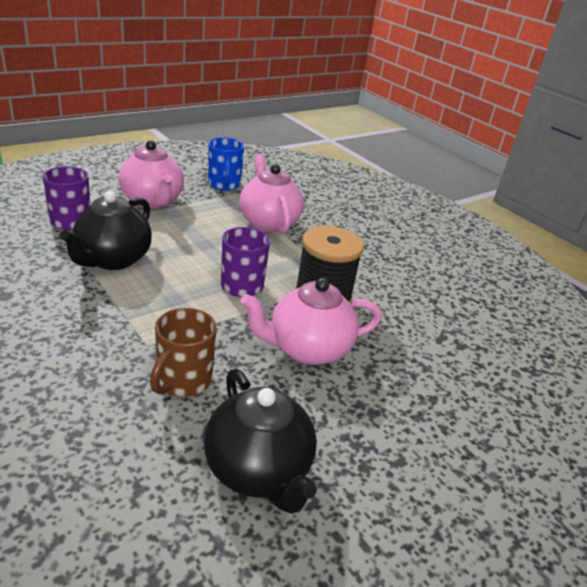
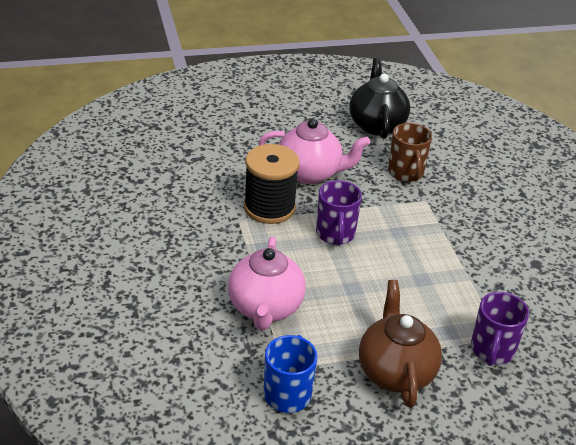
camera: 155 degrees left, 5 degrees up
black teapot [60,191,152,270] -> none
pink teapot [119,140,184,209] -> brown teapot [359,280,442,408]
brown mug [150,308,217,397] -> brown mug turned 120 degrees clockwise [388,123,432,182]

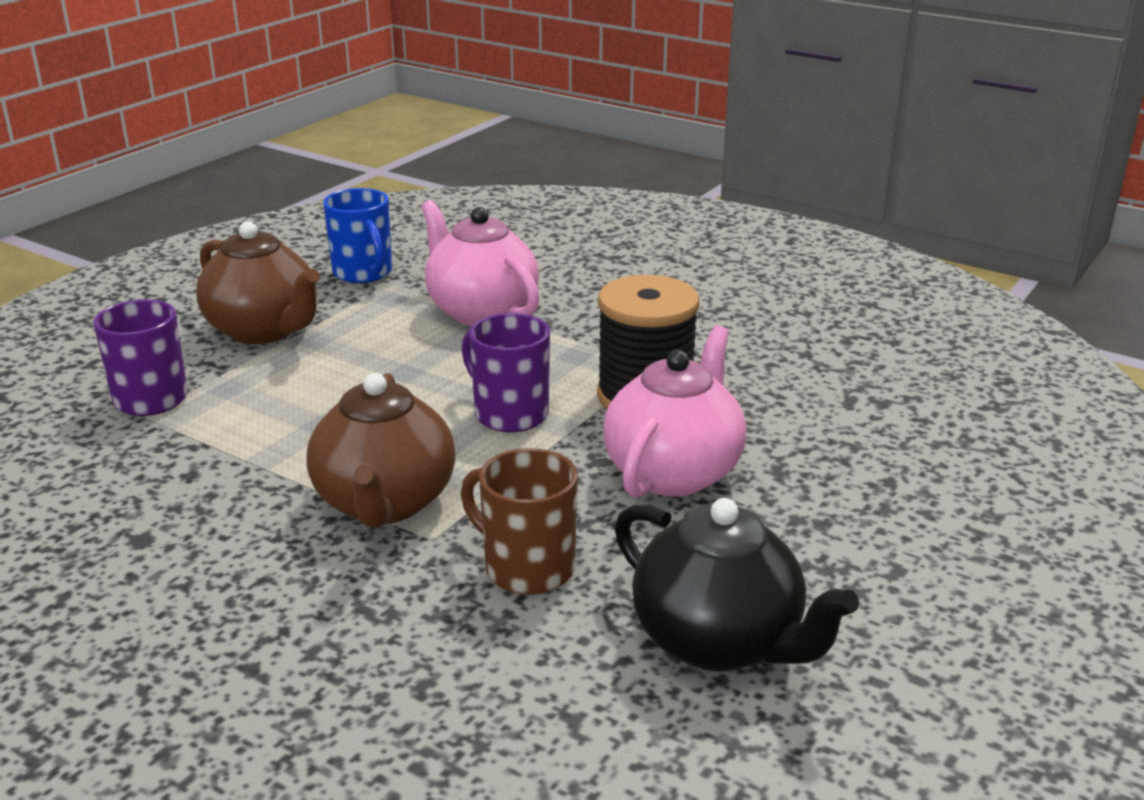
camera: 140 degrees right, 10 degrees down
pink teapot [258,118,370,184] -> pink teapot turned 150 degrees clockwise [603,325,746,498]
none -> brown teapot [307,373,456,527]

